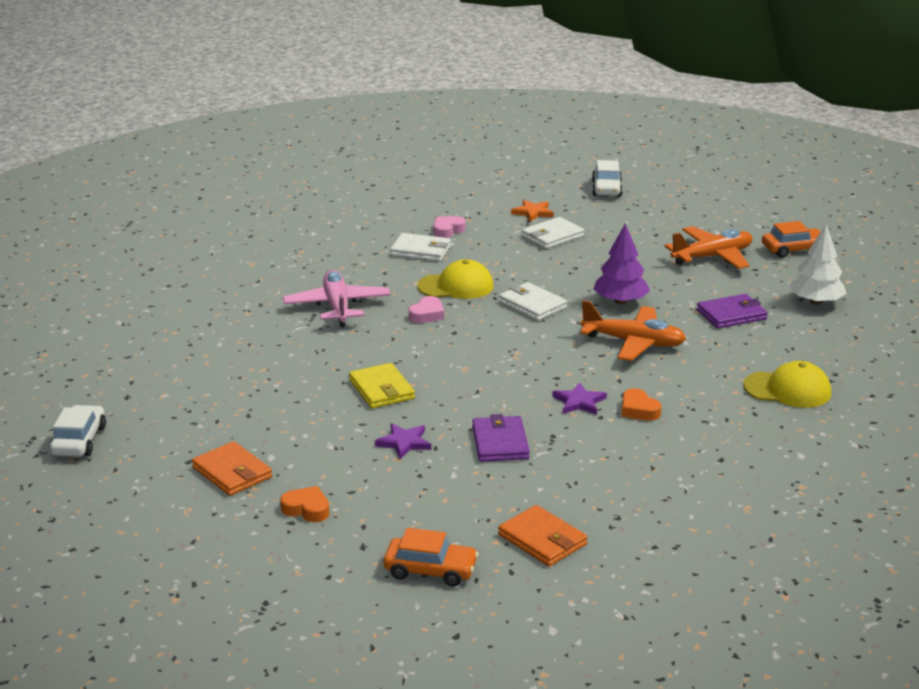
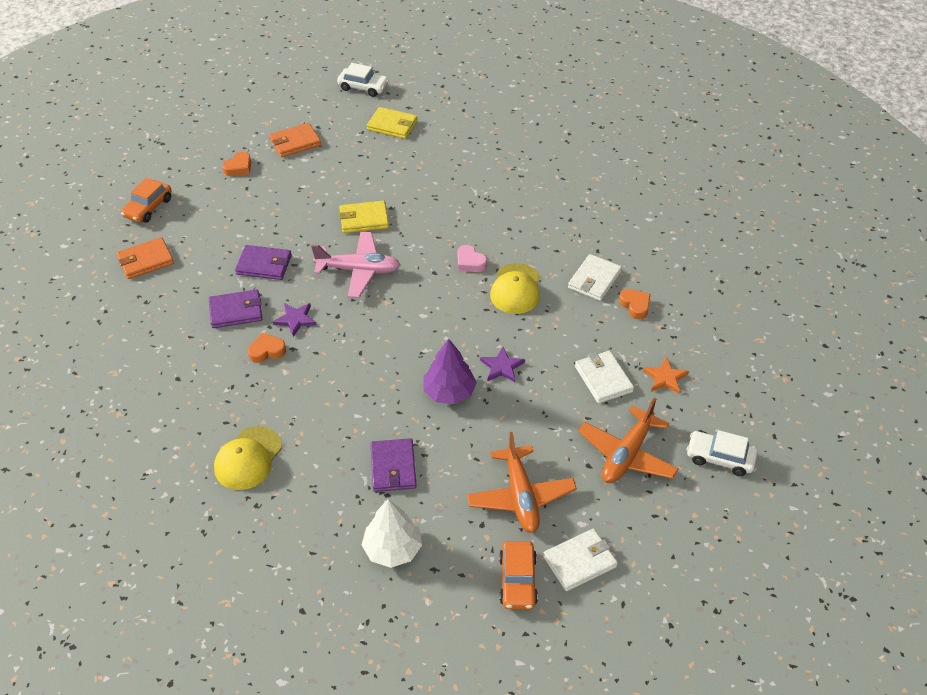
camera: 105 degrees right, 20 degrees up
pink plane [283,270,391,327] -> pink plane moved to [311,232,401,298]
purple star [375,423,431,459] -> purple star moved to [480,347,525,383]
pink heart [434,216,466,238] -> orange heart [619,289,650,319]
white wallet [499,282,567,321] -> white wallet moved to [543,529,618,591]
orange plane [580,300,686,361] -> orange plane moved to [578,398,679,483]
none -> purple wallet [209,290,263,328]
none -> yellow wallet [367,107,418,139]

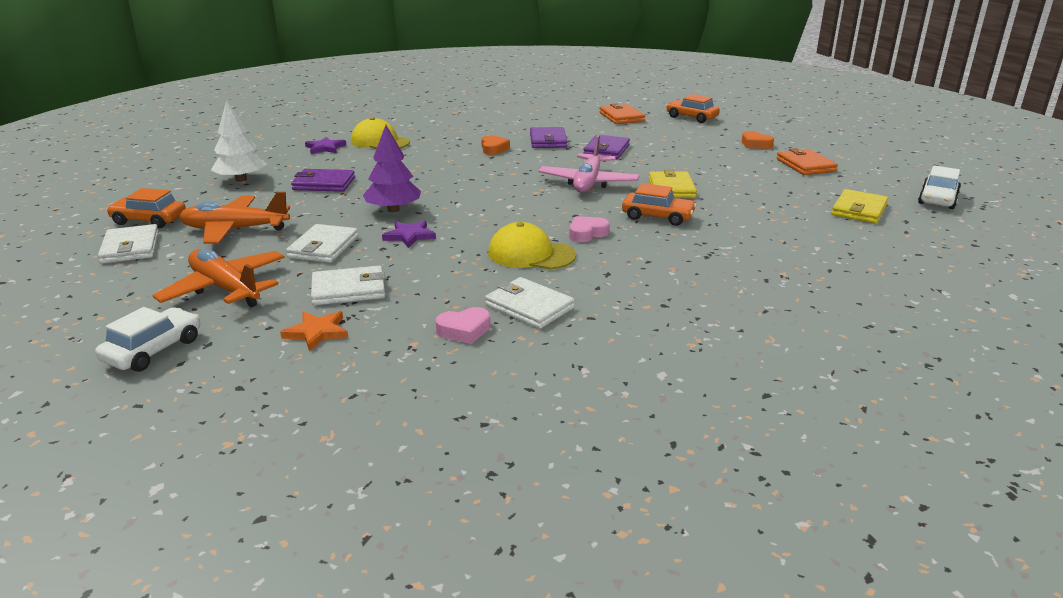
camera: 100 degrees right, 20 degrees down
purple star [273,303,316,337] -> purple star moved to [305,136,346,154]
orange heart [619,289,650,319] -> pink heart [436,307,490,344]
none -> white wallet [286,224,358,263]
none -> orange car [622,183,697,226]

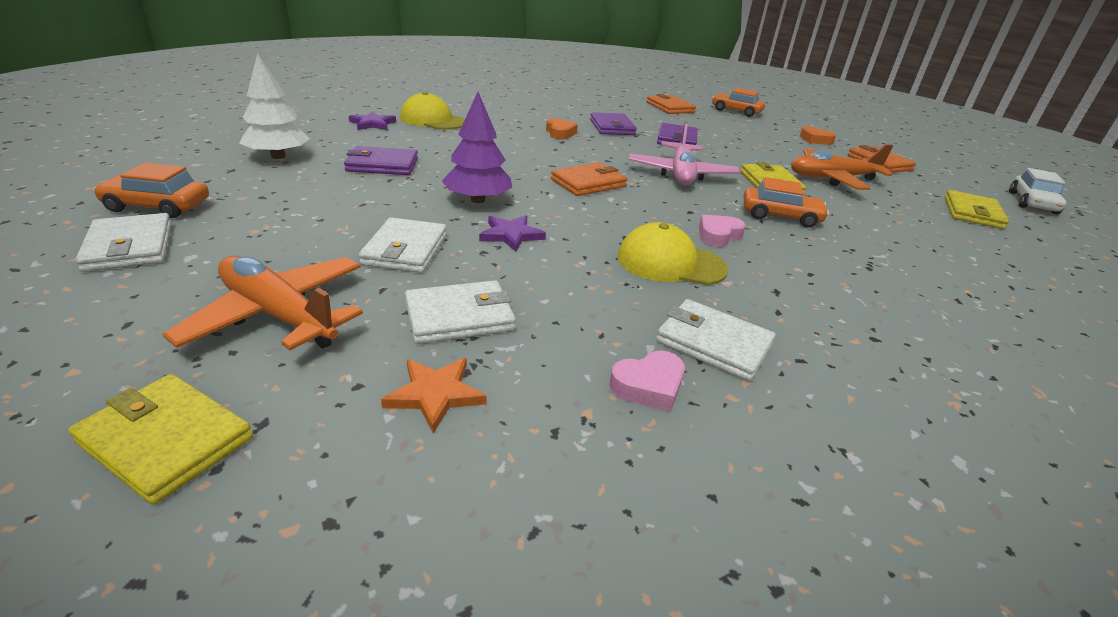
camera: 10 degrees left, 5 degrees up
white car [95,307,200,372] -> yellow wallet [68,374,253,505]
orange plane [179,192,290,244] -> orange plane moved to [791,144,894,190]
none -> orange wallet [551,162,627,196]

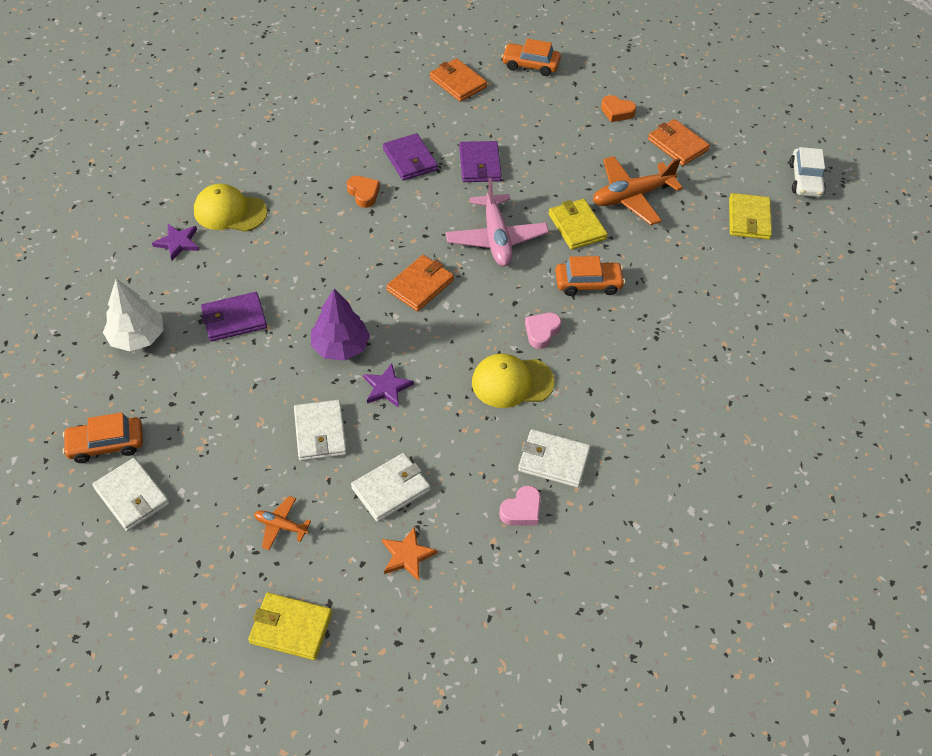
camera: 15 degrees left, 20 degrees up
orange plane [162,255,363,350] -> orange plane [254,496,311,550], size x0.50

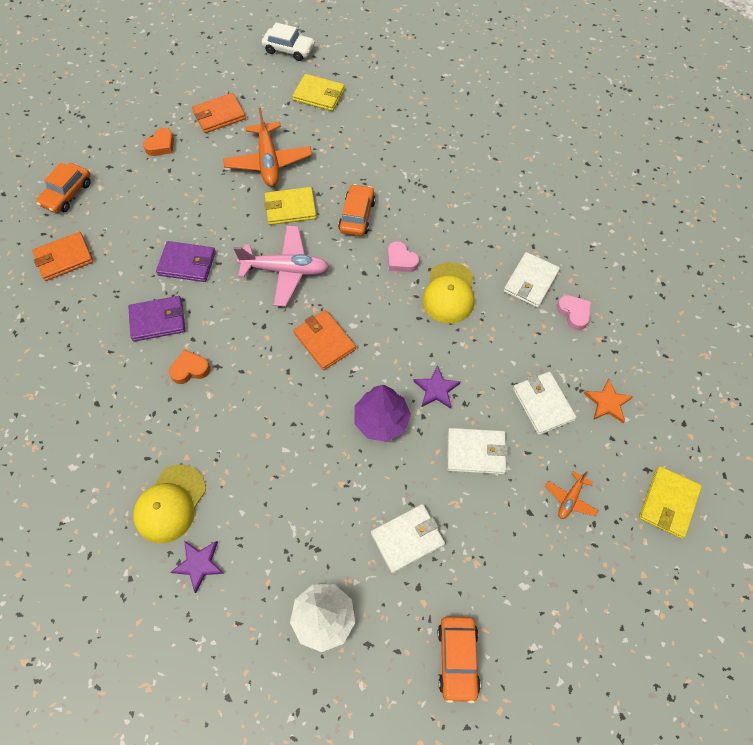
camera: 75 degrees left, 10 degrees up
white wallet [92,458,169,531] -> white wallet moved to [371,504,445,573]
purple wallet [201,292,267,341] -> none

